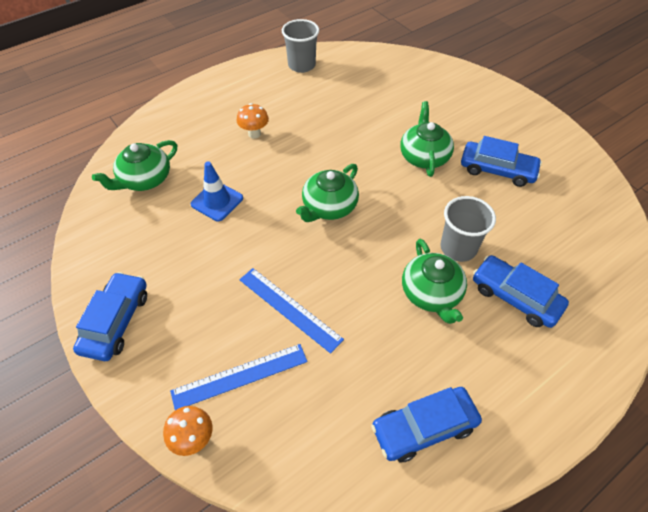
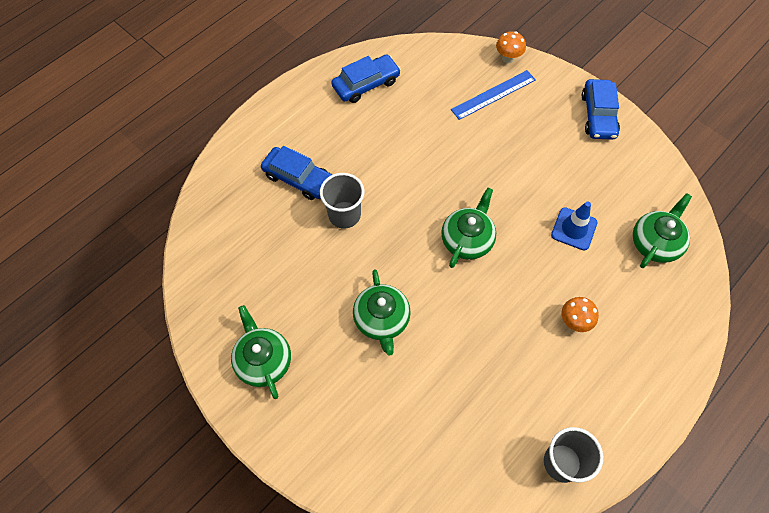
camera: 170 degrees right, 10 degrees up
blue ruler [239,268,344,354] -> none
green teapot [402,239,467,324] -> green teapot moved to [231,305,291,399]
blue car [461,136,542,187] -> none

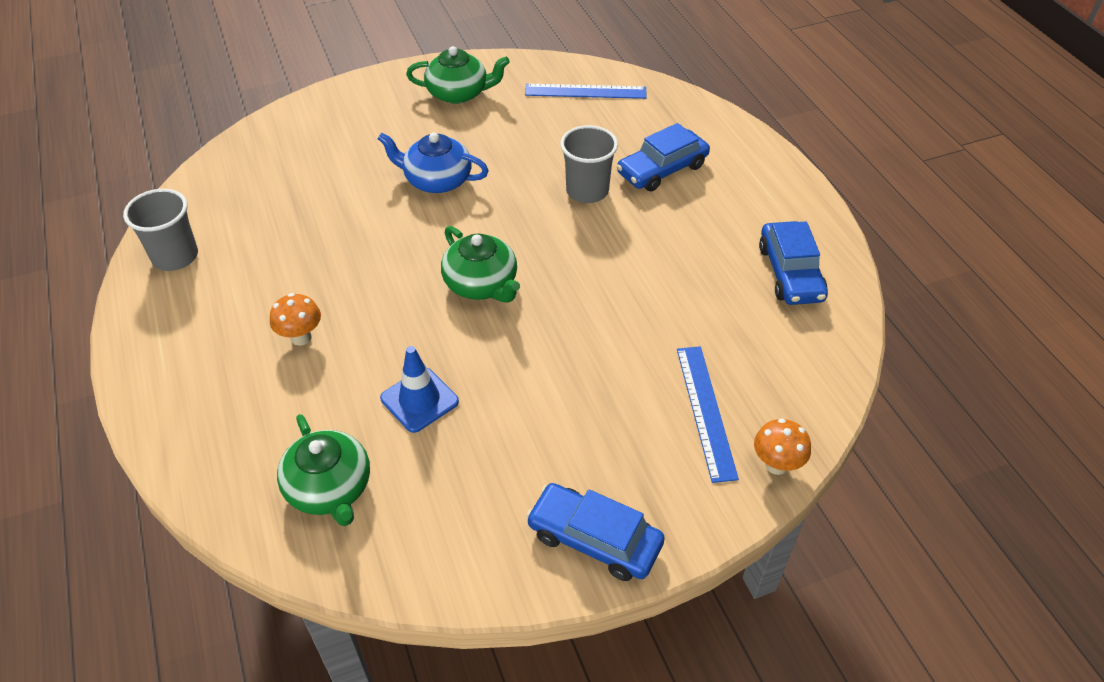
camera: 115 degrees right, 15 degrees down
green teapot [353,269,411,356] -> blue teapot [378,132,489,193]
none -> blue ruler [525,84,647,99]

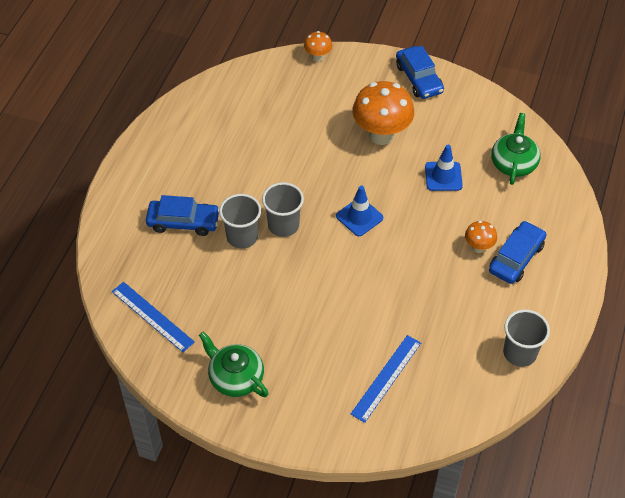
camera: 140 degrees left, 5 degrees up
blue teapot [378,132,489,193] -> none
green teapot [441,226,520,303] -> blue traffic cone [336,186,383,236]
blue ruler [677,346,739,483] -> blue ruler moved to [351,335,421,423]
blue car [759,221,828,305] -> blue car moved to [489,221,546,284]
none -> grey cup [262,182,304,237]
none -> orange mushroom [352,81,414,145]

